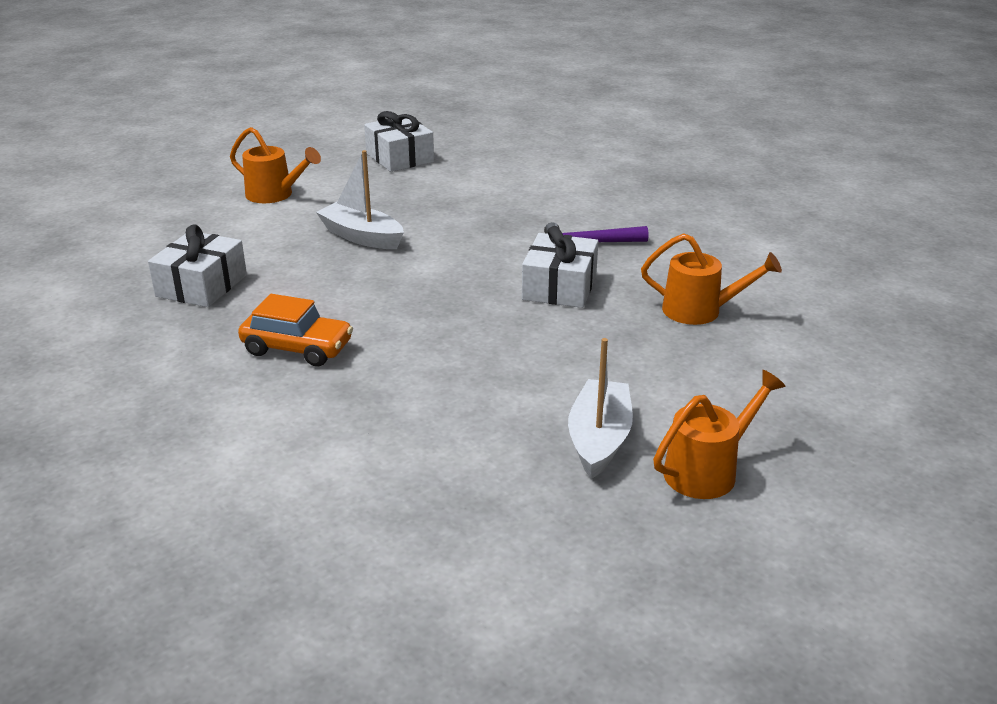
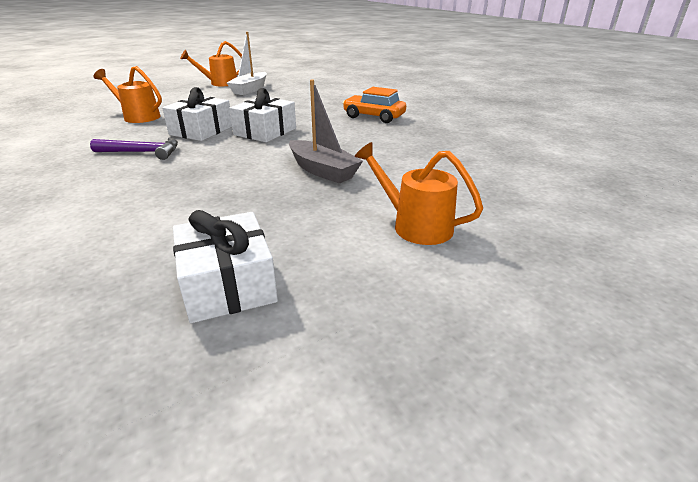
camera: 170 degrees left, 0 degrees up
white gift [148,224,247,307] -> white gift moved to [229,88,296,143]
white boat [316,150,404,249] -> grey boat [289,80,363,184]

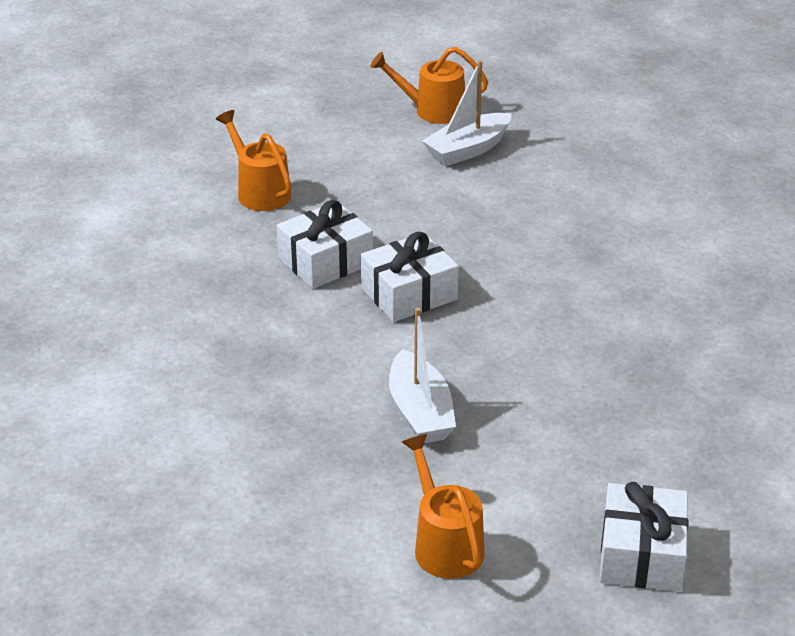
camera: 30 degrees right, 5 degrees up
purple hammer [90,137,178,160] -> none
white gift [173,210,278,323] -> white gift moved to [600,482,689,592]
grey boat [289,80,363,184] -> white boat [389,308,456,443]
orange car [343,87,406,123] -> none

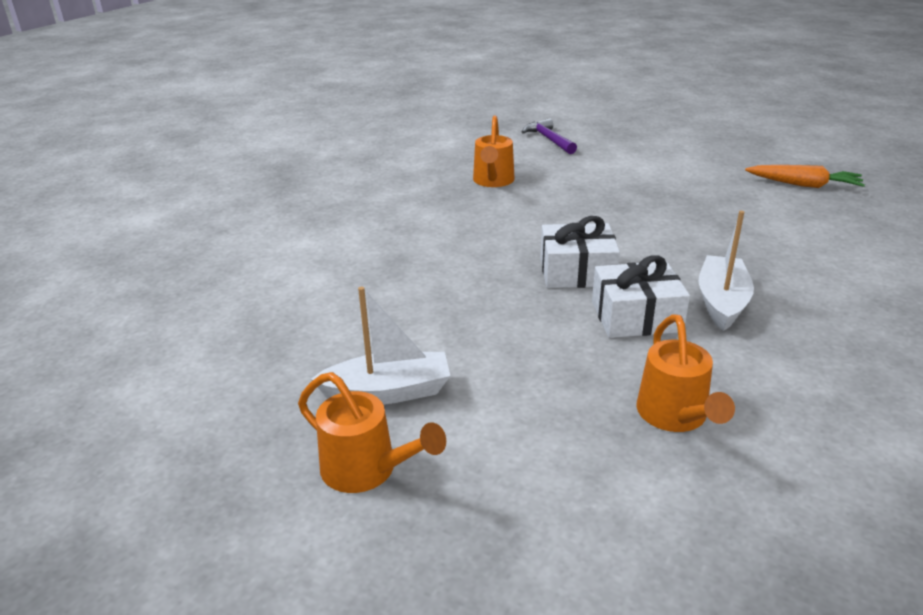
camera: 150 degrees left, 5 degrees down
white boat [389,308,456,443] -> white boat moved to [698,211,754,331]
orange watering can [402,434,485,579] -> orange watering can moved to [473,115,515,187]
white gift [600,482,689,592] -> purple hammer [522,118,577,154]
none -> orange carrot [745,165,865,188]

